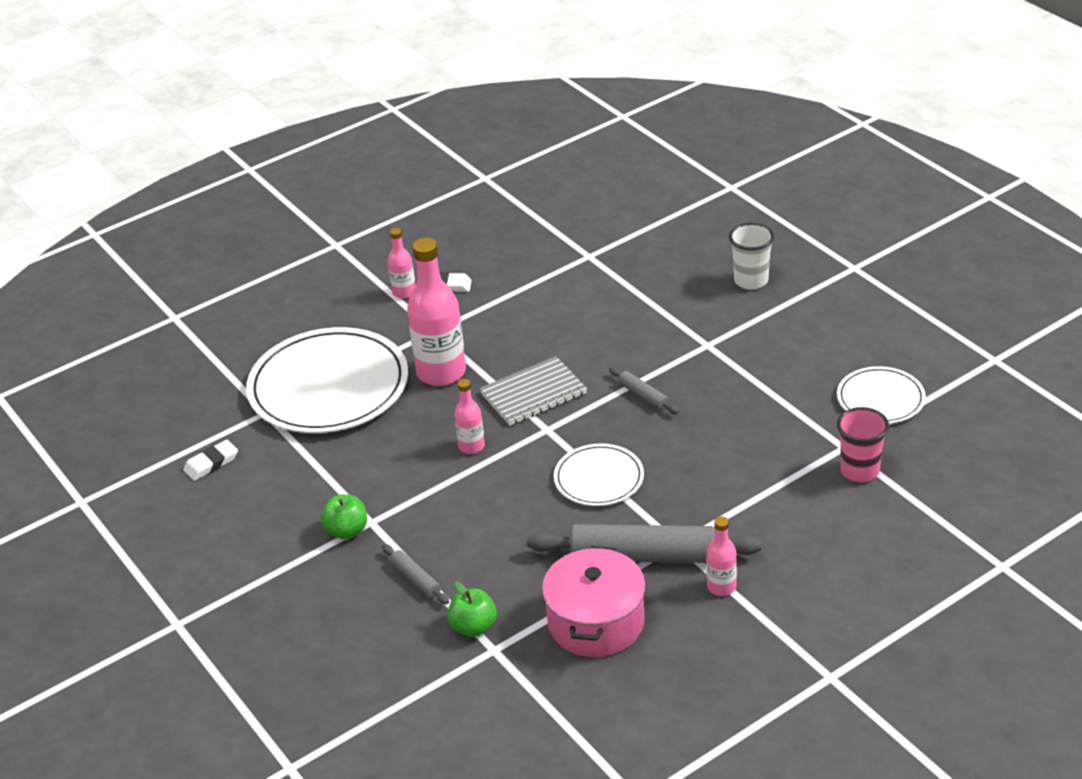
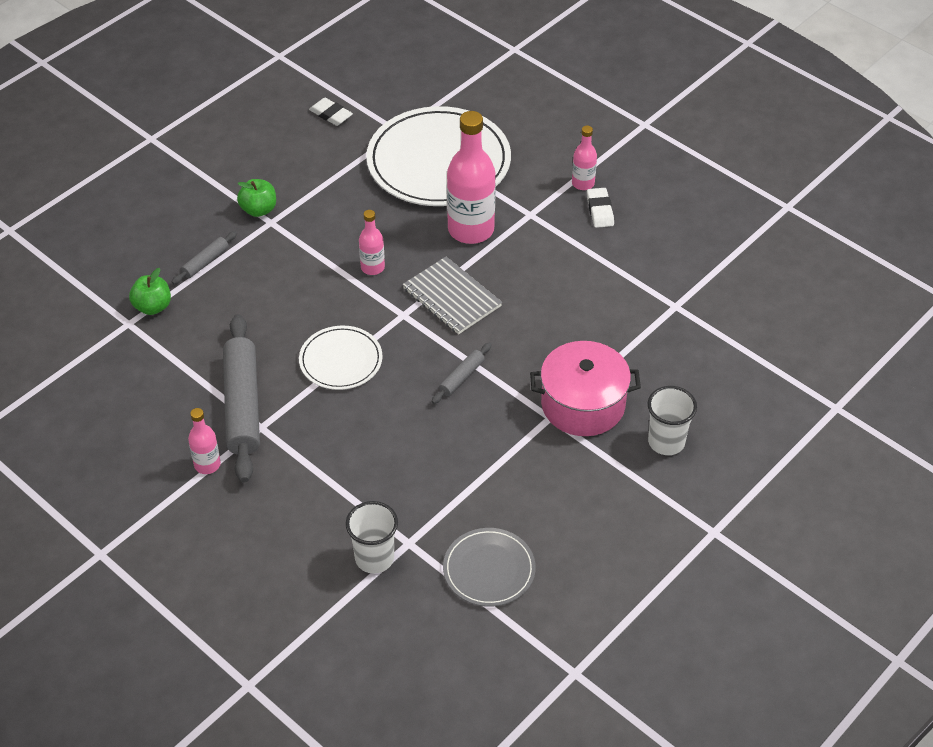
camera: 75 degrees right, 10 degrees up
pink pot [542,546,646,657] -> pink pot moved to [530,341,641,436]
white plate [837,366,926,424] -> grey plate [443,528,536,607]
pink cup [837,407,889,482] -> white cup [346,501,398,574]

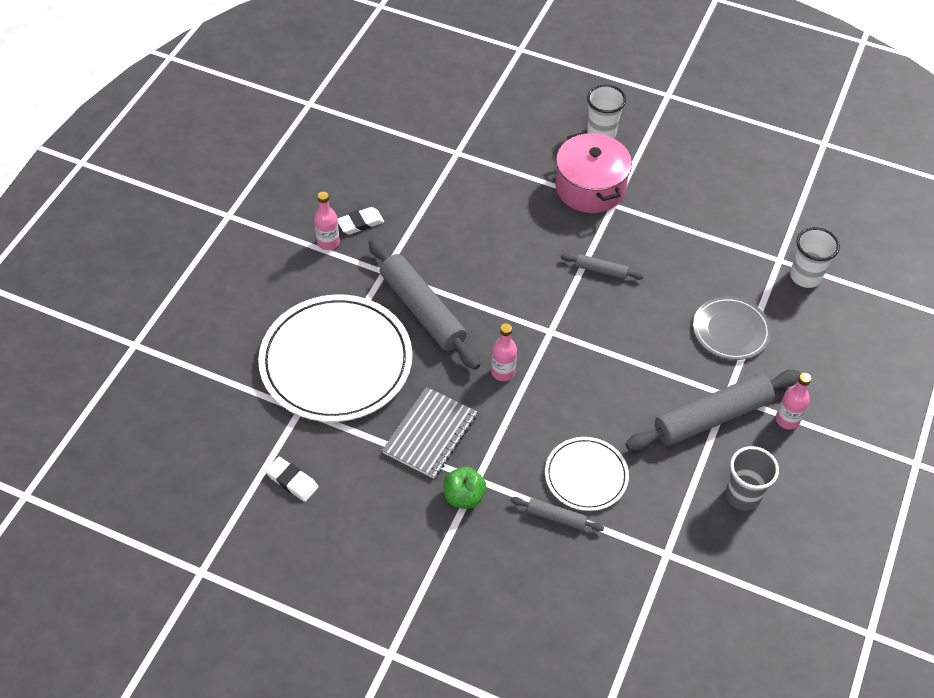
camera: 110 degrees left, 5 degrees up
green apple [129,268,171,315] -> none
white plate [299,326,383,390] -> white plate moved to [545,437,629,511]
white eraser [309,98,353,126] -> white eraser turned 75 degrees counterclockwise [265,457,319,502]
grey notebook [403,257,502,334] -> grey notebook moved to [382,387,477,479]
grey plate [443,528,536,607] -> grey plate moved to [693,297,771,360]
pink bottle [447,111,496,244] -> grey rolling pin [368,238,480,370]
none -> grey cup [726,446,779,511]

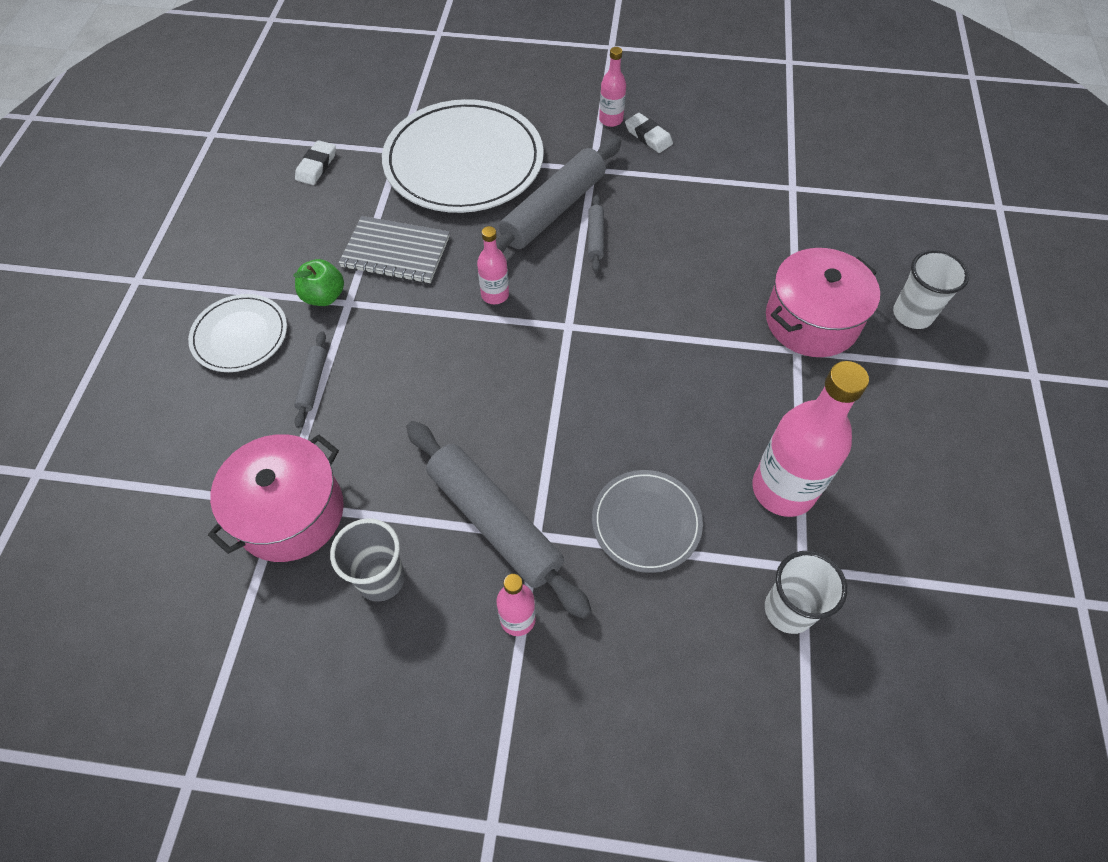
camera: 75 degrees right, 5 degrees up
white plate [545,437,629,511] -> white plate moved to [188,294,287,372]
grey rolling pin [561,254,644,280] -> grey rolling pin moved to [588,195,604,272]
none -> pink pot [208,434,344,562]
none -> pink bottle [752,361,869,517]

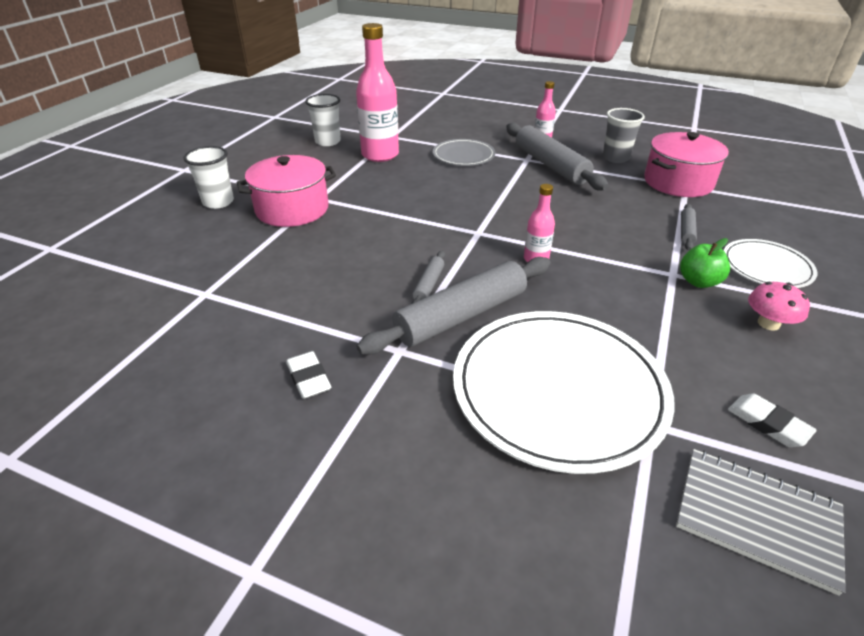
camera: 165 degrees left, 20 degrees down
white eraser [295,140,336,185] -> white eraser turned 75 degrees counterclockwise [728,393,817,447]
grey notebook [339,216,450,283] -> grey notebook moved to [676,449,846,596]
pink bottle [599,47,626,127] -> none
white cup [765,551,847,634] -> white cup moved to [305,94,341,146]
none -> pink mushroom [748,282,810,330]

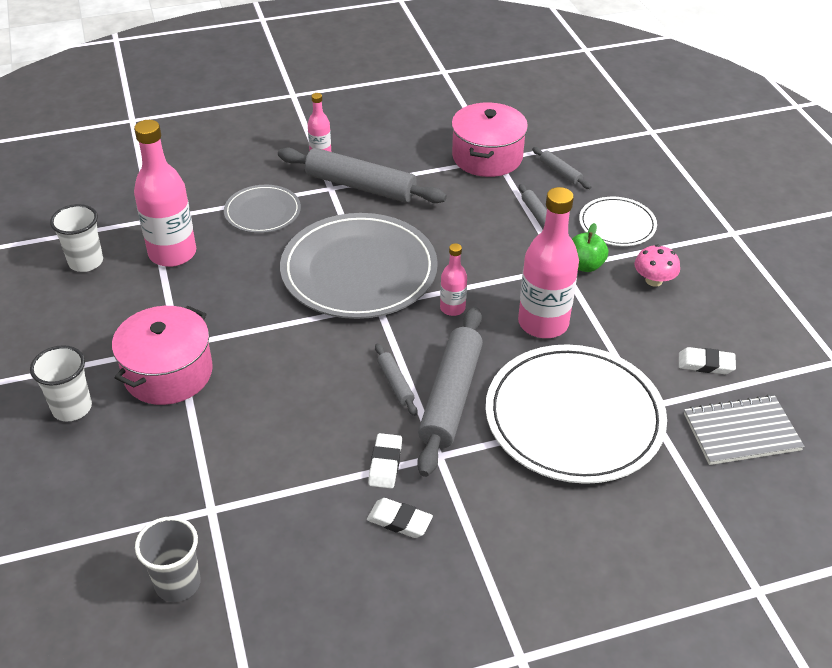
camera: 40 degrees left, 5 degrees up
grey cup [603,108,645,163] -> grey cup moved to [135,516,201,602]
none -> grey plate [280,213,438,319]
none -> white eraser [368,433,402,489]
none -> pink bottle [518,187,579,338]
none -> grey rolling pin [532,147,591,189]

